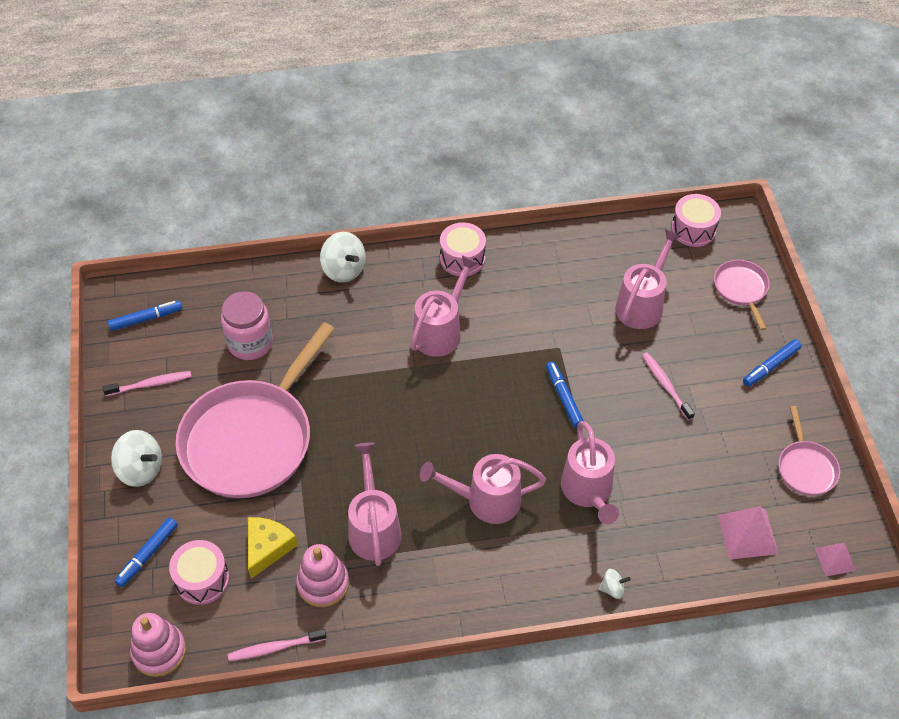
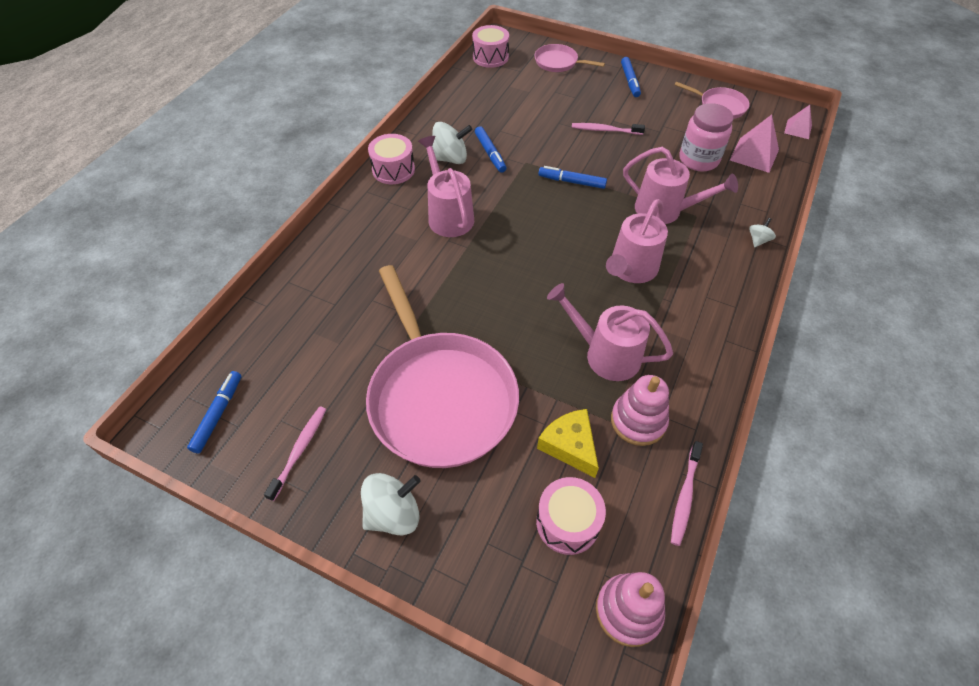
camera: 55 degrees left, 0 degrees up
blue marker [114,517,178,587] -> blue marker moved to [475,126,506,173]
pink jar [221,291,273,360] -> pink jar moved to [679,103,733,171]
white spinning top [320,232,366,283] -> white spinning top moved to [432,122,473,164]
pink watering can [615,229,681,329] -> none

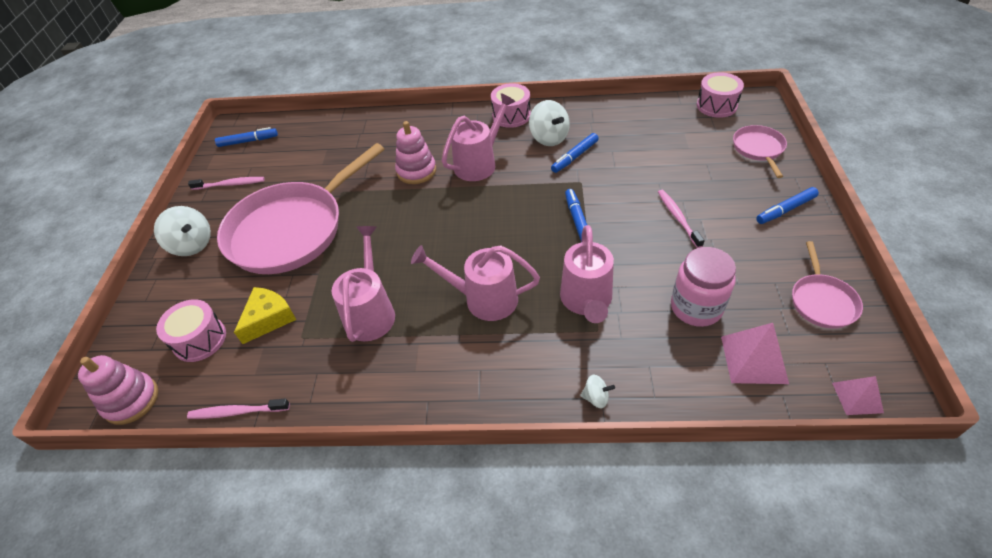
camera: 70 degrees right, 5 degrees down
pink stacking toy [611,375,669,446] -> pink stacking toy moved to [395,121,436,184]

